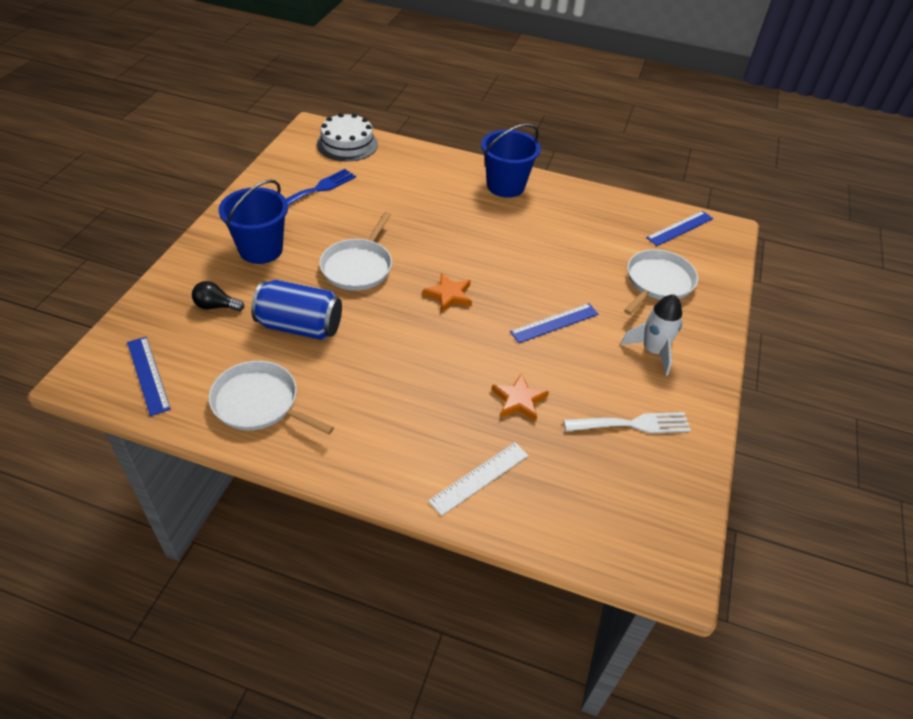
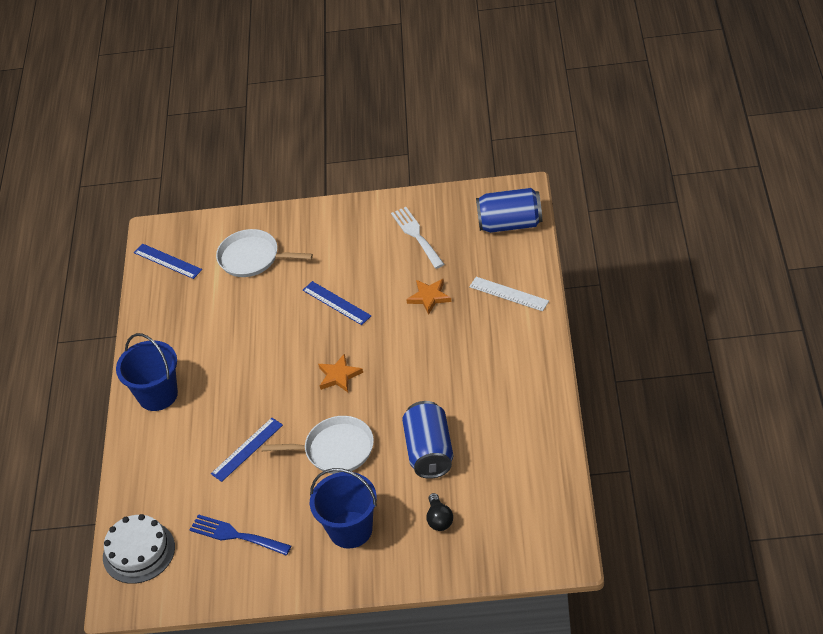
camera: 100 degrees left, 0 degrees up
blue ruler [127,337,171,416] -> blue ruler moved to [211,418,283,482]
white pan [208,361,334,434] -> none
white rocket [620,294,682,376] -> none
none -> blue can [476,188,542,233]

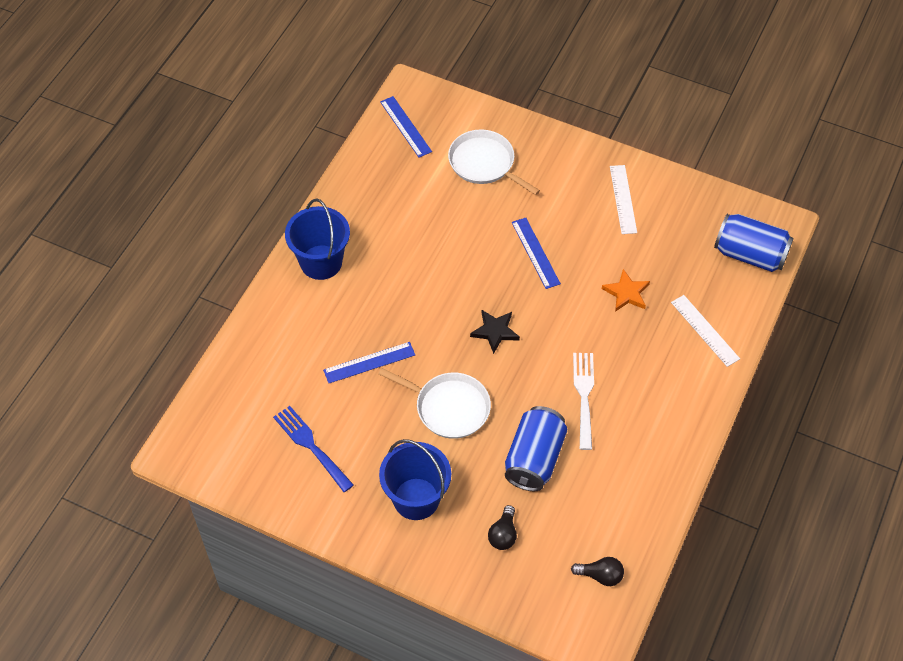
camera: 20 degrees right, 10 degrees up
white cake [103,514,175,584] -> none
orange star [318,354,363,392] -> black star [470,310,520,354]
white fork [391,207,444,269] -> white fork moved to [573,353,594,450]
none -> black light bulb [571,557,624,586]
none -> white ruler [610,165,637,234]

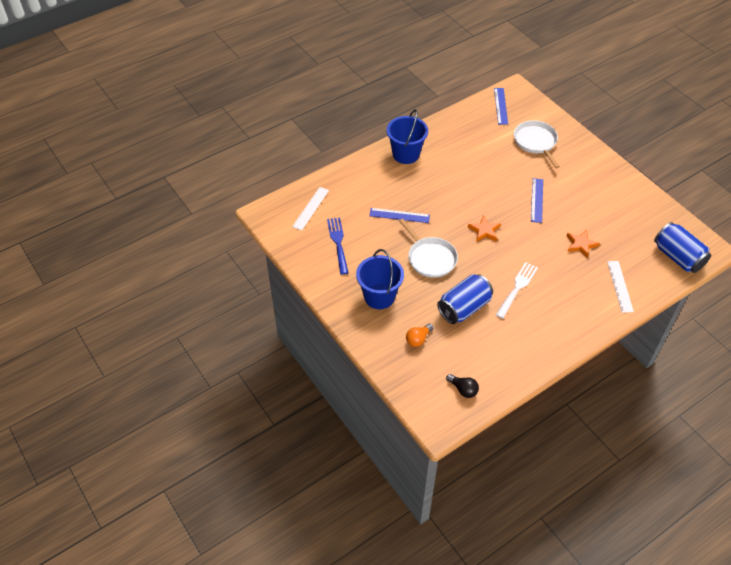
camera: 30 degrees right, 5 degrees down
black star [470,310,520,354] -> orange star [468,215,501,242]
black light bulb [488,505,517,550] -> orange light bulb [406,323,434,347]
white ruler [610,165,637,234] -> white ruler moved to [292,187,329,231]

